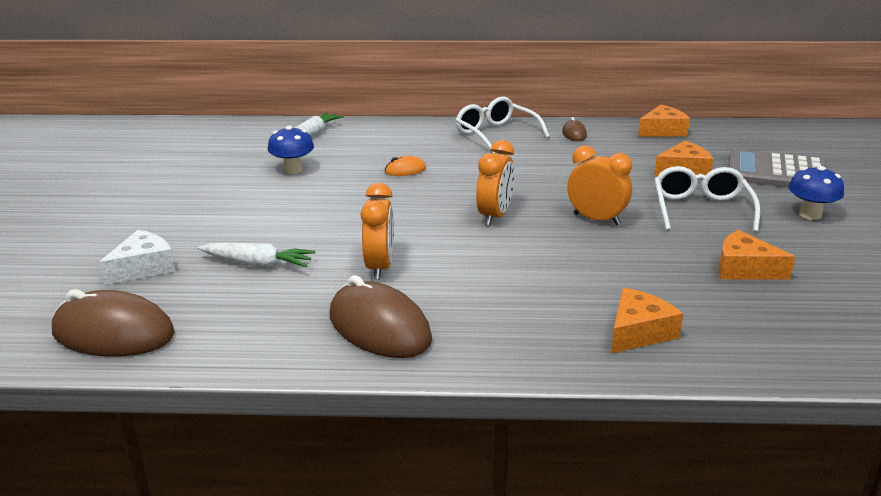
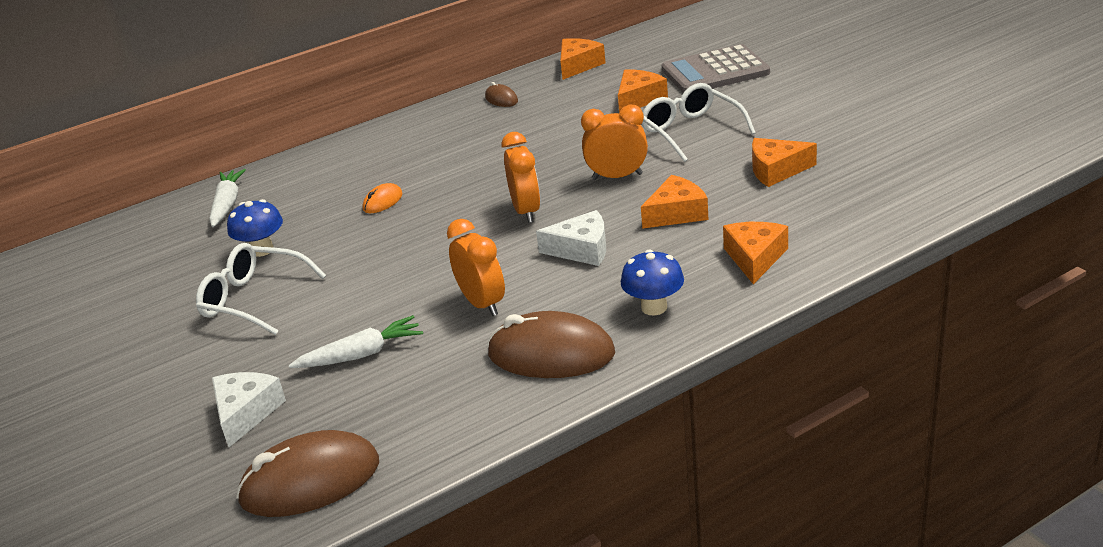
camera: 30 degrees left, 5 degrees up
white glasses [455,97,550,153] -> white glasses moved to [196,243,326,335]
blue mushroom [788,166,844,220] -> blue mushroom moved to [621,249,684,315]
none -> white cheese [536,210,606,266]
none -> orange cheese [641,175,708,229]

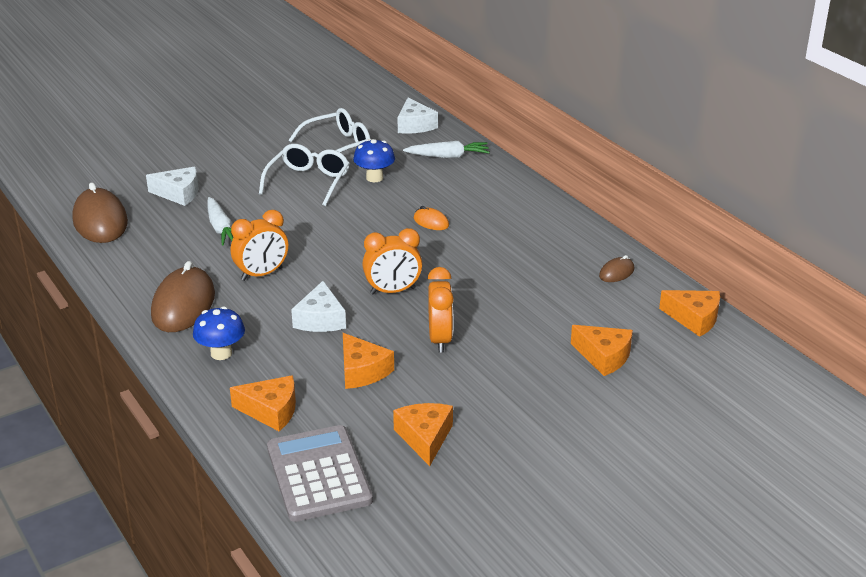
camera: 85 degrees right, 0 degrees up
white glasses [642,83,756,162] -> white glasses moved to [288,108,371,168]
grey calculator [661,44,770,93] -> grey calculator moved to [267,425,373,522]
none -> white cheese [398,98,438,134]

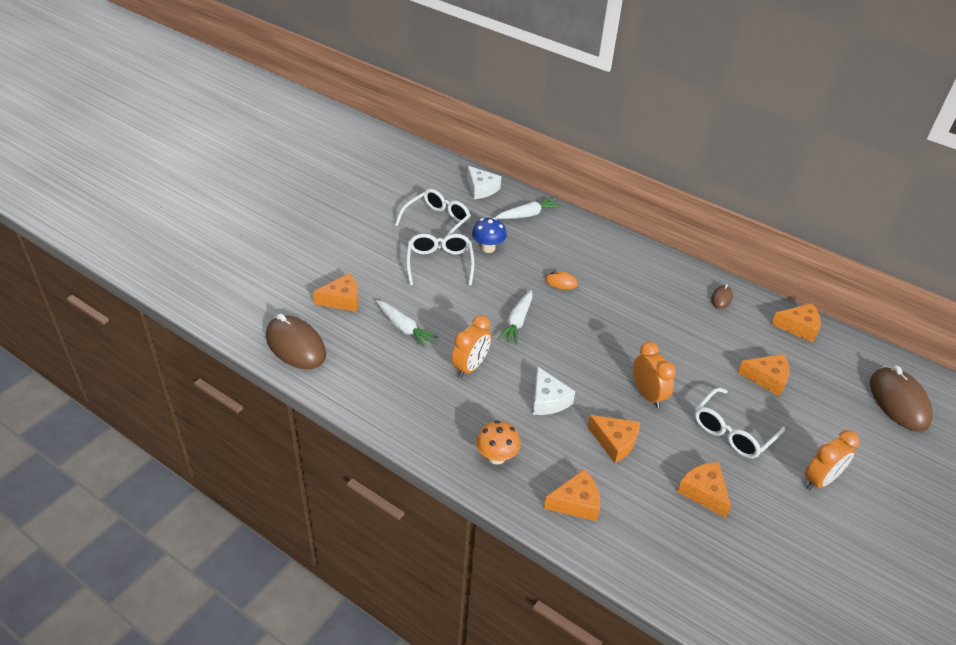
camera: 25 degrees left, 10 degrees up
white cheese [146,167,198,206] -> orange cheese [313,273,359,312]
brown mouse [151,261,215,332] -> brown mouse moved to [870,365,933,432]
blue mushroom [193,306,245,360] -> orange mushroom [476,420,520,465]
grey calculator [267,425,373,522] -> none
orange clock [362,228,422,294] -> orange clock moved to [805,430,860,490]
none -> white carrot [497,290,533,345]
none -> white glasses [695,388,785,458]

